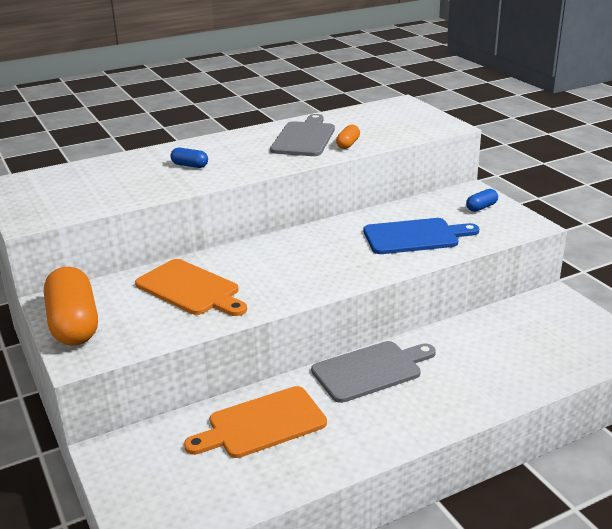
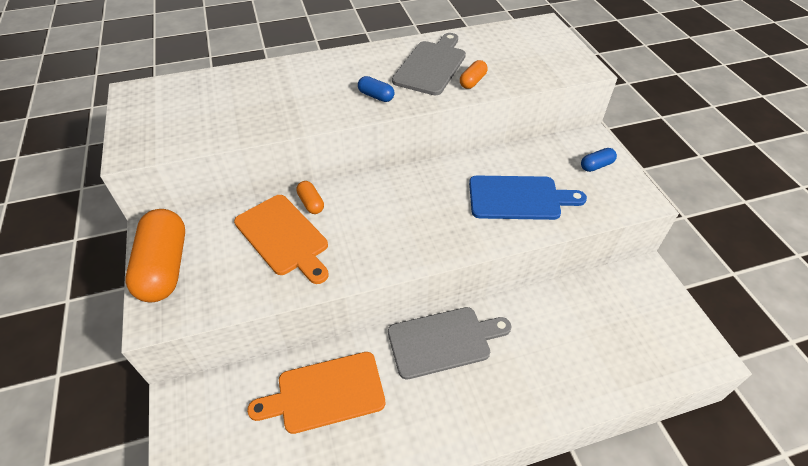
camera: 10 degrees right, 20 degrees up
blue capsule [170,148,208,168] -> blue capsule moved to [358,76,394,102]
none -> orange capsule [296,181,324,214]

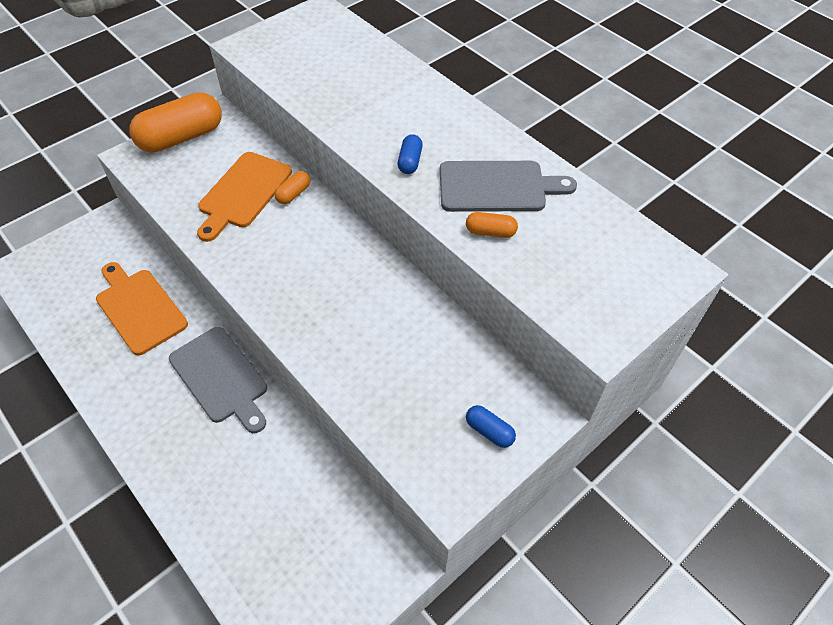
camera: 65 degrees right, 5 degrees up
blue cutting board [469,176,587,220] -> none

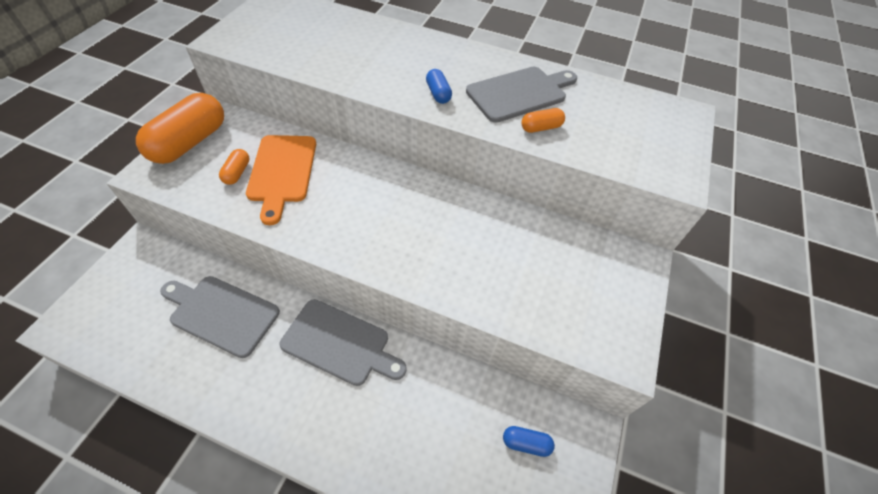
camera: 30 degrees left, 0 degrees up
orange cutting board [96,262,188,356] -> grey cutting board [160,276,280,358]
orange capsule [274,171,310,204] -> orange capsule moved to [219,149,250,185]
blue capsule [466,405,516,448] -> blue capsule moved to [503,426,555,457]

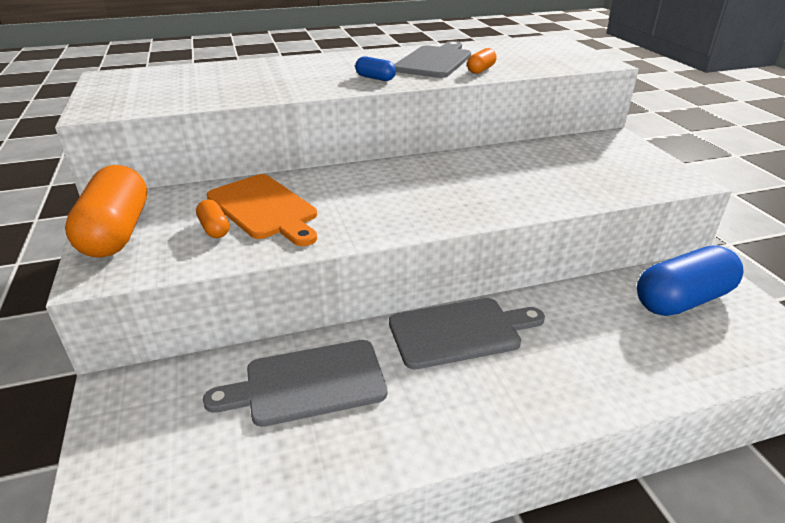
camera: 35 degrees left, 20 degrees down
blue capsule [503,426,555,457] -> blue capsule [637,245,744,316], size x2.23

